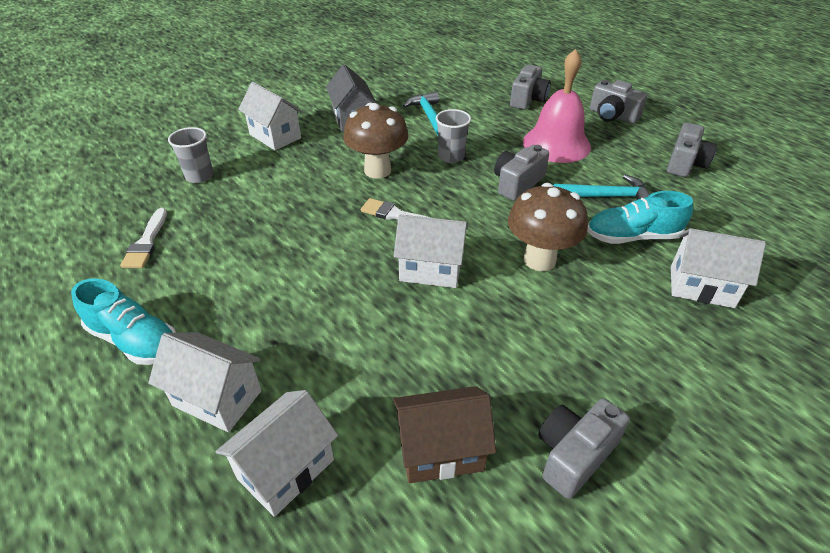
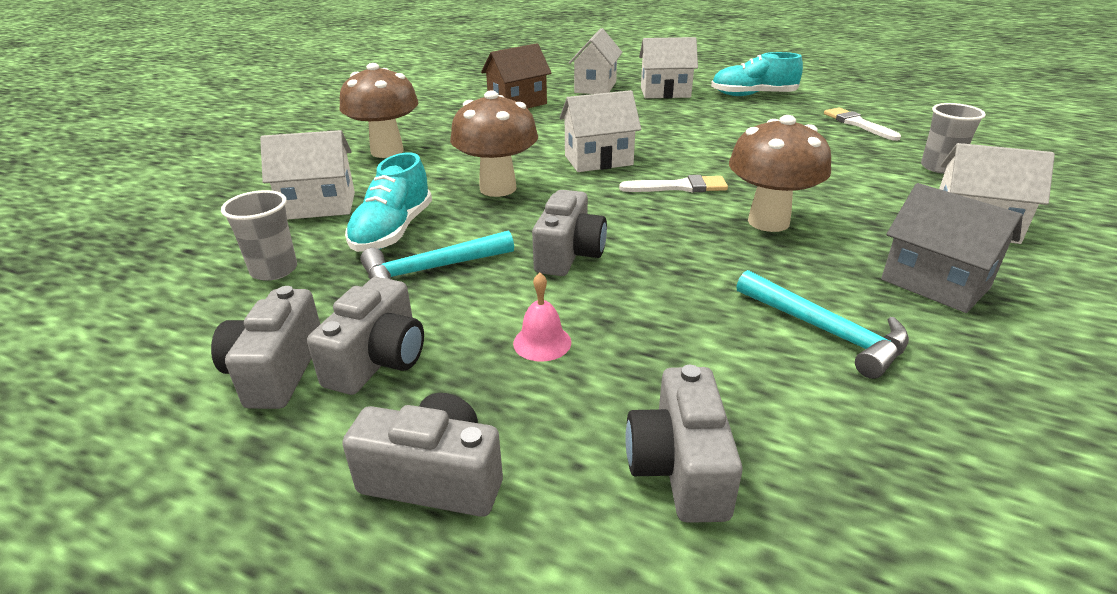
camera: 155 degrees right, 10 degrees down
grey cup [436,109,471,163] -> grey cup moved to [221,190,297,281]
pink bell [523,49,591,163] -> pink bell [513,273,571,362], size x0.41
grey camera [538,398,630,499] -> grey camera moved to [307,277,424,395]
turquoise shoe [587,191,693,244] -> turquoise shoe turned 135 degrees clockwise [345,153,432,252]
none -> brown mushroom [340,63,418,158]

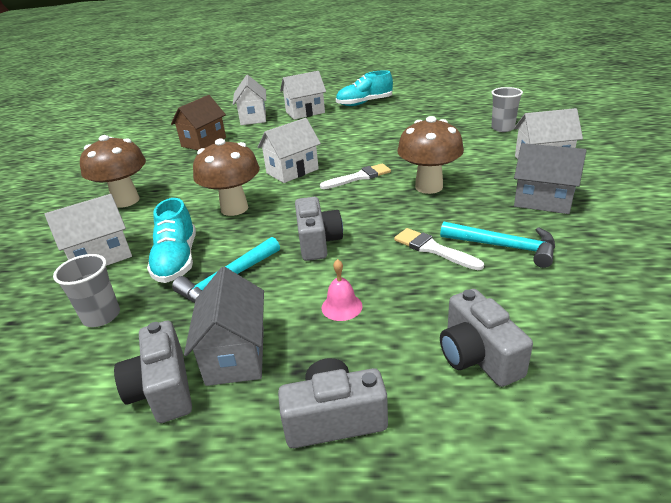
camera: 20 degrees left, 0 degrees up
grey camera [307,277,424,395] -> grey house [184,267,264,386]
white brush [824,107,901,141] -> white brush moved to [394,228,484,270]

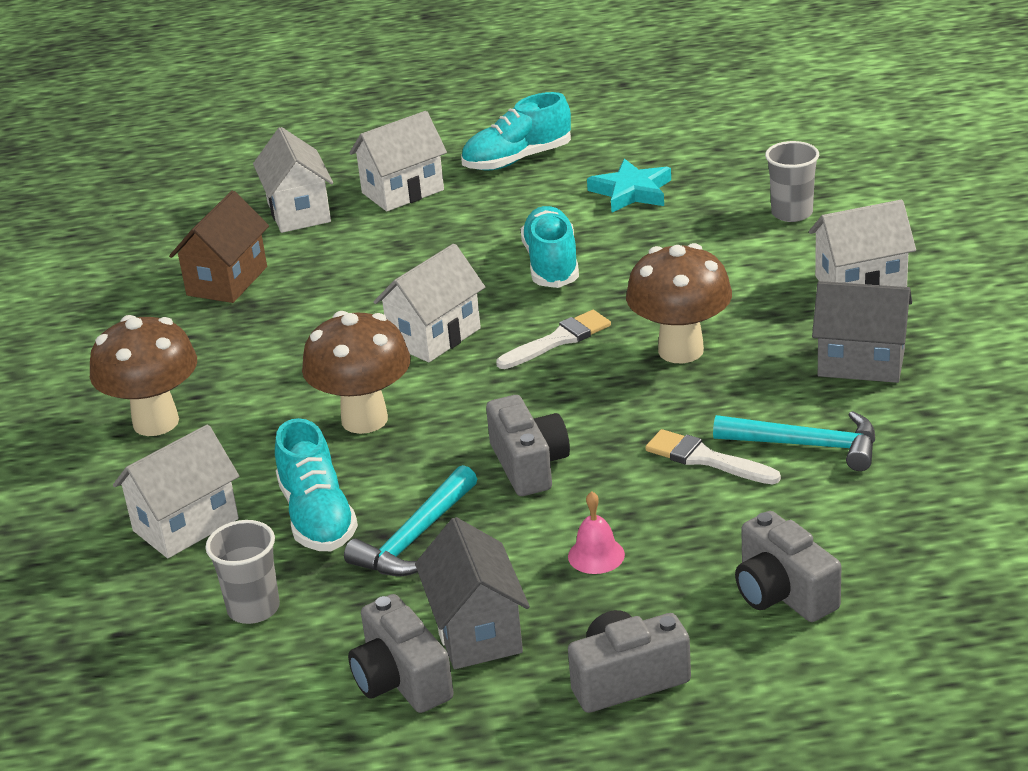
camera: 10 degrees left, 0 degrees up
none -> turquoise shoe [521,206,579,288]
none -> turquoise star [587,159,671,213]

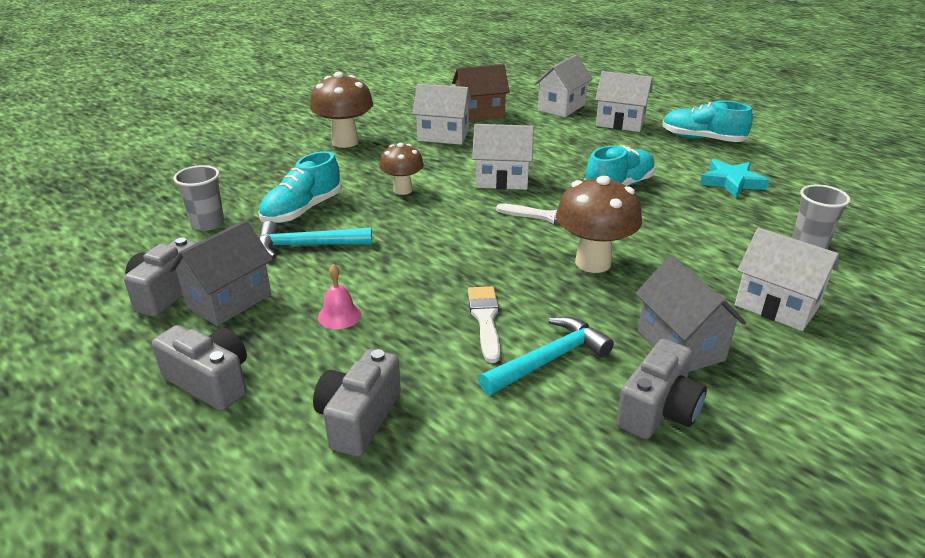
camera: 50 degrees right, 0 degrees up
white house [113,424,239,558] -> white house moved to [412,84,472,145]
brown mushroom [302,311,411,434] -> brown mushroom [379,143,424,195], size x0.63
grey camera [486,395,570,496] -> grey camera moved to [616,339,707,439]
turquoise hammer [713,411,875,471] -> turquoise hammer turned 105 degrees counterclockwise [478,317,614,395]

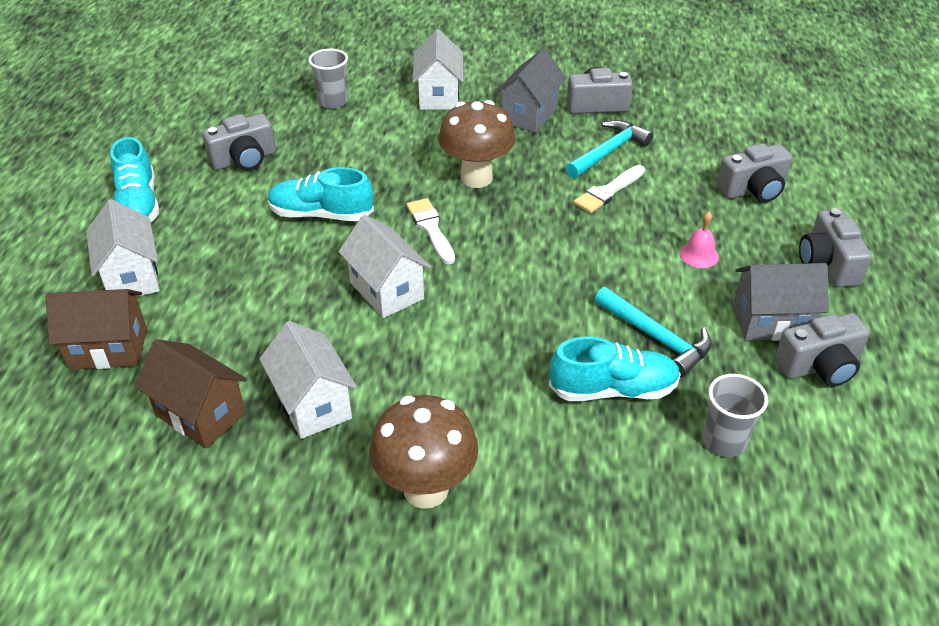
camera: 130 degrees left, 10 degrees up
brown mushroom [379,143,424,195] -> none
turquoise hammer [478,317,614,395] -> turquoise hammer turned 120 degrees clockwise [565,120,653,178]
white house [534,54,593,117] -> brown house [46,289,147,370]
turquoise star [700,159,769,198] -> grey camera [202,114,276,171]

